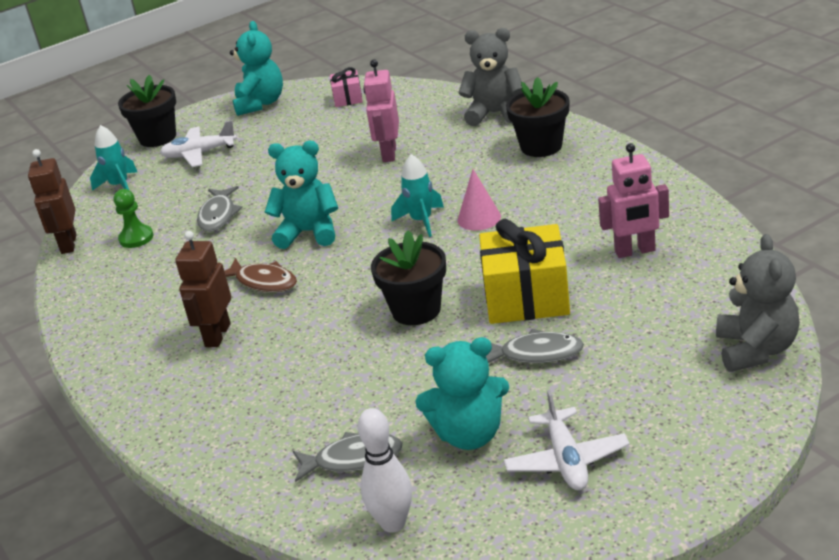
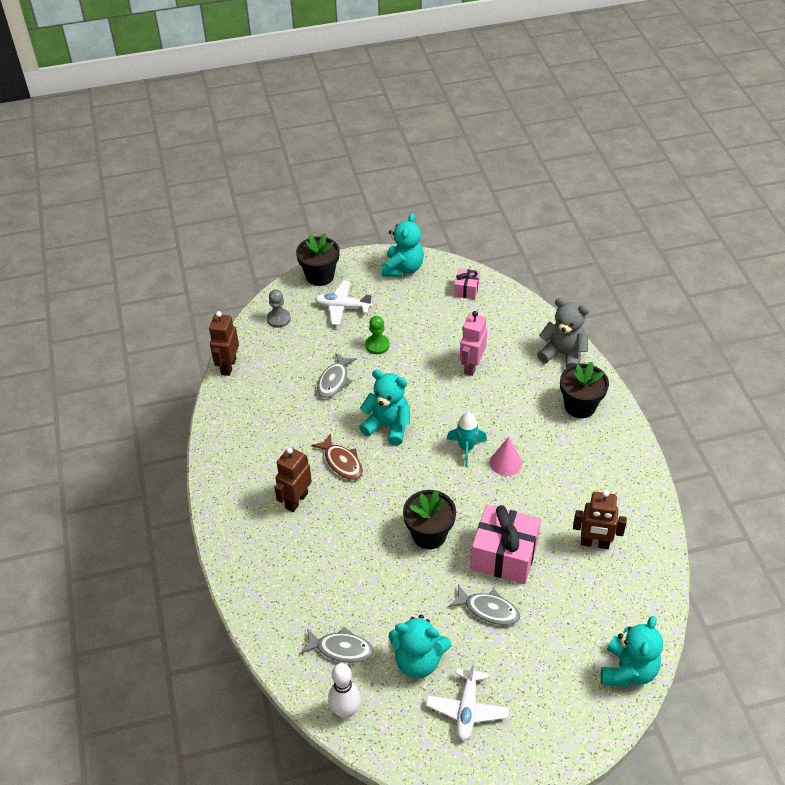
camera: 15 degrees right, 15 degrees up
turquoise rocket [90,125,137,191] -> grey pawn [267,289,291,328]
green pawn [114,189,153,248] -> green pawn moved to [365,316,390,354]
yellow gift [479,219,570,324] -> pink gift [471,505,541,584]
pink robot [598,143,669,258] -> brown robot [573,490,627,549]
grey teddy bear [716,234,800,372] -> turquoise teddy bear [601,616,663,687]

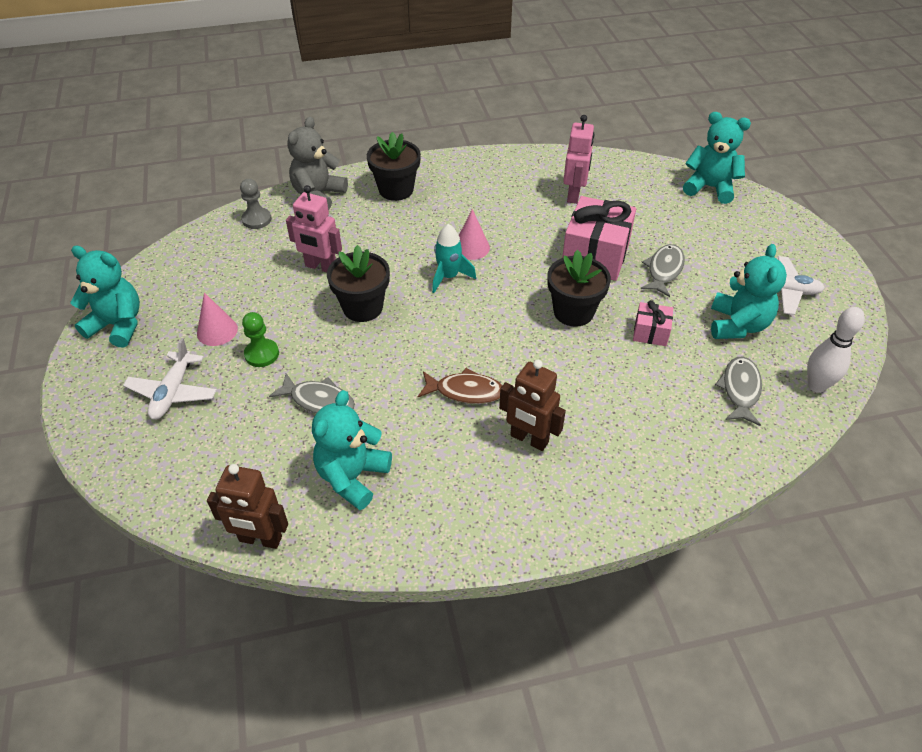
camera: 90 degrees left, 0 degrees up
grey pawn [267,289,291,328] -> grey pawn moved to [240,179,271,229]
black flower pot [296,233,340,286] -> black flower pot moved to [327,245,390,322]
brown fish [311,433,363,480] -> brown fish turned 45 degrees clockwise [418,368,503,404]
turquoise teddy bear [359,370,410,446] -> turquoise teddy bear moved to [312,390,392,510]
pink gift [454,268,480,299] -> pink gift moved to [633,300,673,346]
brown robot [573,490,627,549] -> pink robot [563,115,594,204]
none -> pink cone [197,293,238,346]

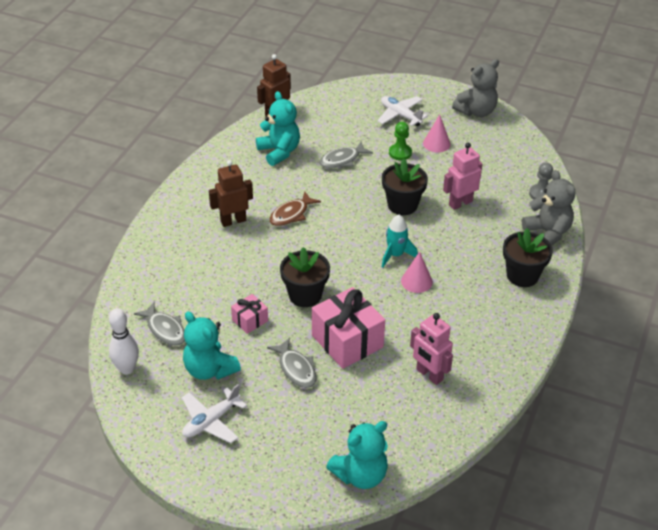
camera: 125 degrees right, 5 degrees down
turquoise teddy bear [70,246,140,347] -> grey teddy bear [452,59,499,117]

